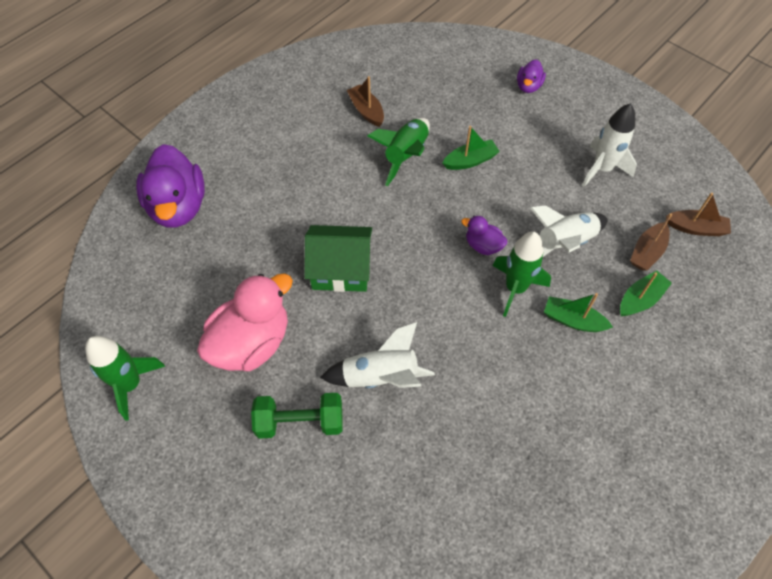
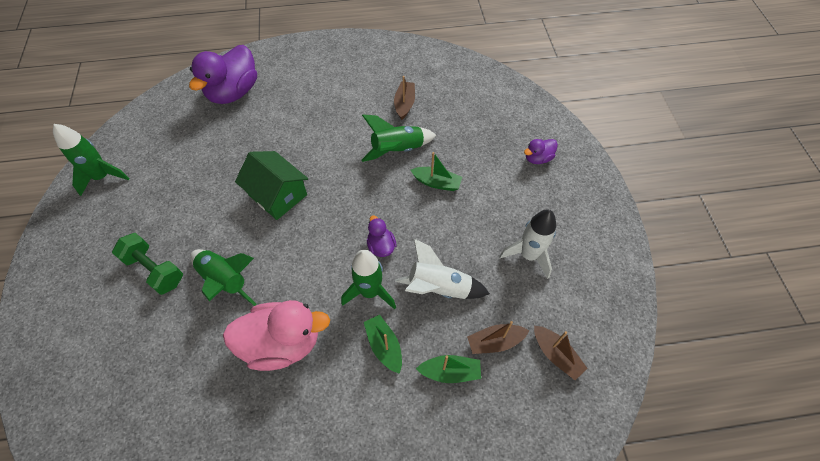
camera: 40 degrees right, 0 degrees up
pink duck [197,273,293,371] -> pink duck moved to [223,300,330,371]
white rocket [320,322,435,388] -> green rocket [190,249,256,306]

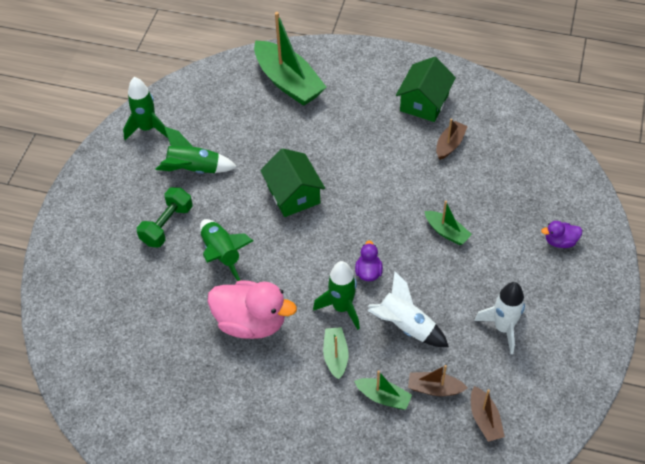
camera: 25 degrees right, 5 degrees down
green dumbbell [112,233,183,295] -> green dumbbell turned 60 degrees clockwise [137,187,193,248]
purple duck [189,45,257,104] -> green boat [254,12,327,106]
green rocket [362,115,436,162] -> green rocket moved to [155,126,237,174]
none -> green house [396,57,456,122]

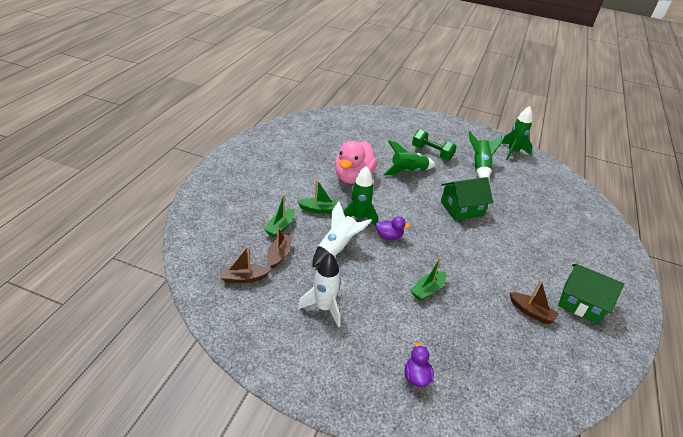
camera: 90 degrees right, 15 degrees down
green boat [254,12,327,106] -> none

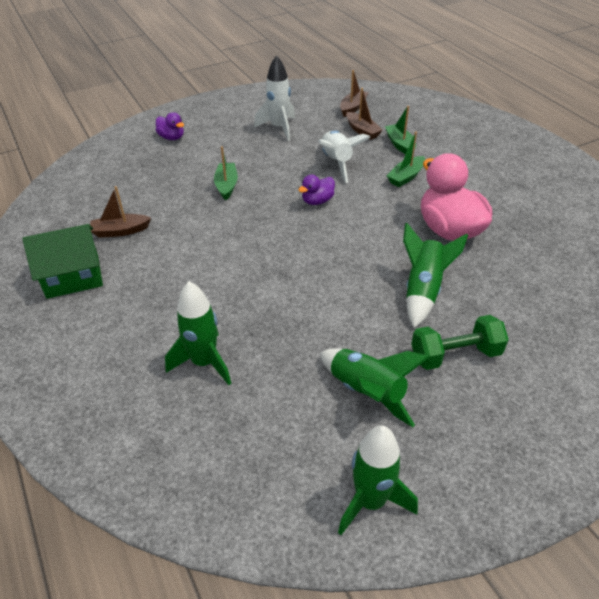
camera: 135 degrees right, 5 degrees up
green rocket [343,166,378,227] -> green rocket moved to [165,282,231,385]
green house [441,177,493,221] -> none

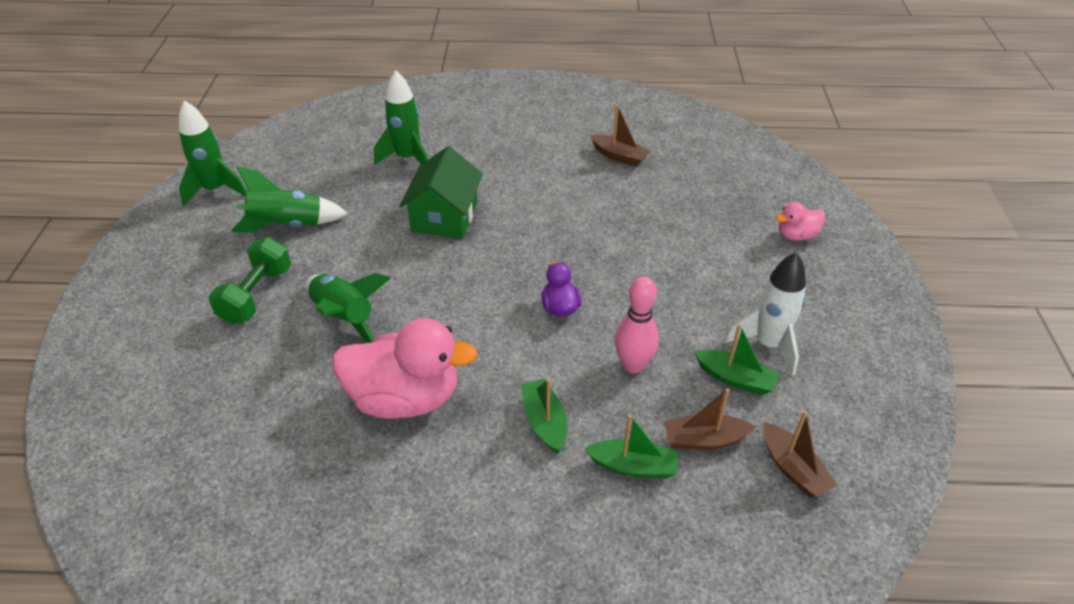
camera: 120 degrees right, 0 degrees up
green house [22,224,103,299] -> green house moved to [399,146,483,238]
brown boat [90,186,151,238] -> brown boat turned 105 degrees clockwise [590,105,650,167]
purple duck [156,112,184,140] -> pink duck [776,202,825,241]
green boat [214,146,238,200] -> green boat moved to [694,324,780,395]
white rocket [319,131,371,183] -> pink bowling pin [615,276,659,373]

